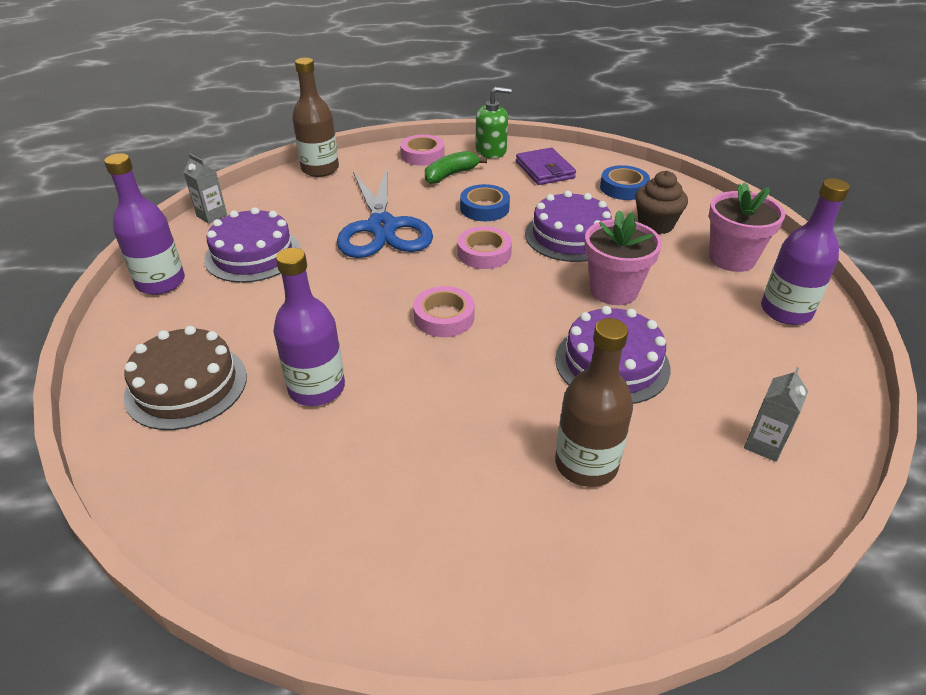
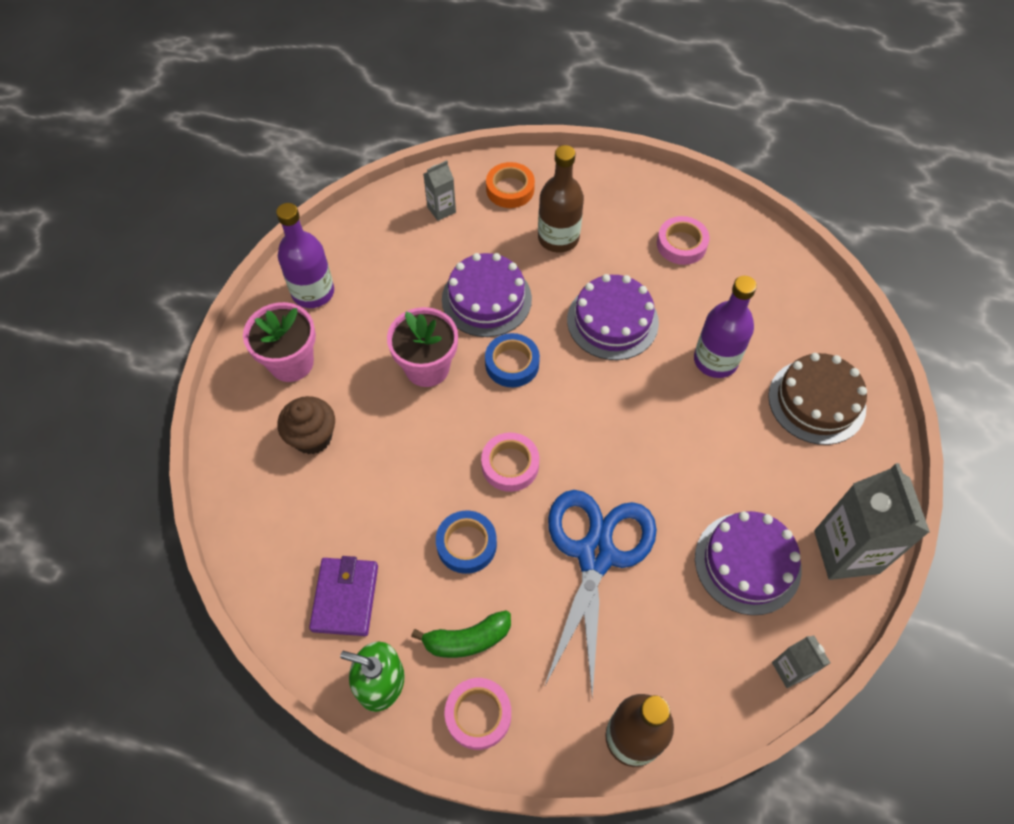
camera: 155 degrees left, 20 degrees up
purple bottle [104,153,185,295] -> grey carton [814,463,930,580]
pink tape [413,286,475,337] -> pink tape moved to [657,216,710,265]
purple cake [525,191,612,262] -> purple cake moved to [567,274,659,360]
blue tape [600,165,650,200] -> blue tape moved to [485,333,540,387]
none -> orange tape [486,162,535,208]

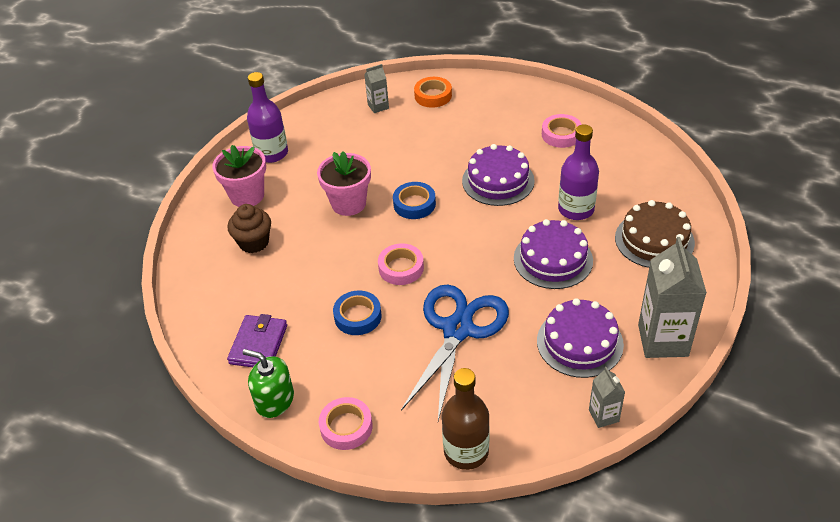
camera: 10 degrees right, 15 degrees down
green banana [411,611,511,658] -> none
purple cake [442,253,532,337] -> purple cake moved to [514,219,593,289]
brown bottle [538,145,584,253] -> none

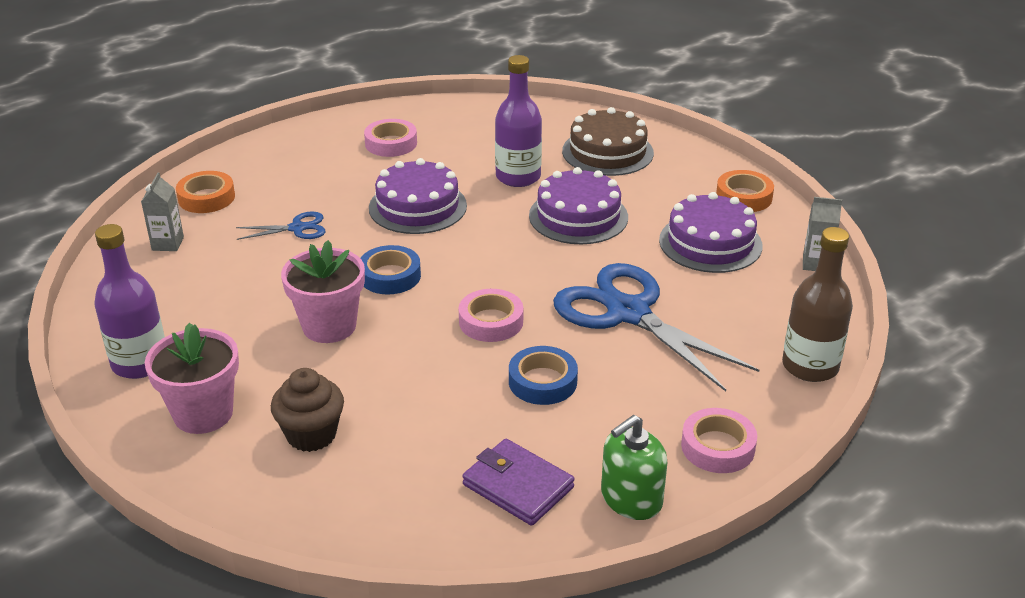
camera: 65 degrees left, 10 degrees down
grey carton [638,237,707,358] -> orange tape [716,170,774,212]
none -> blue scissors [236,211,325,240]

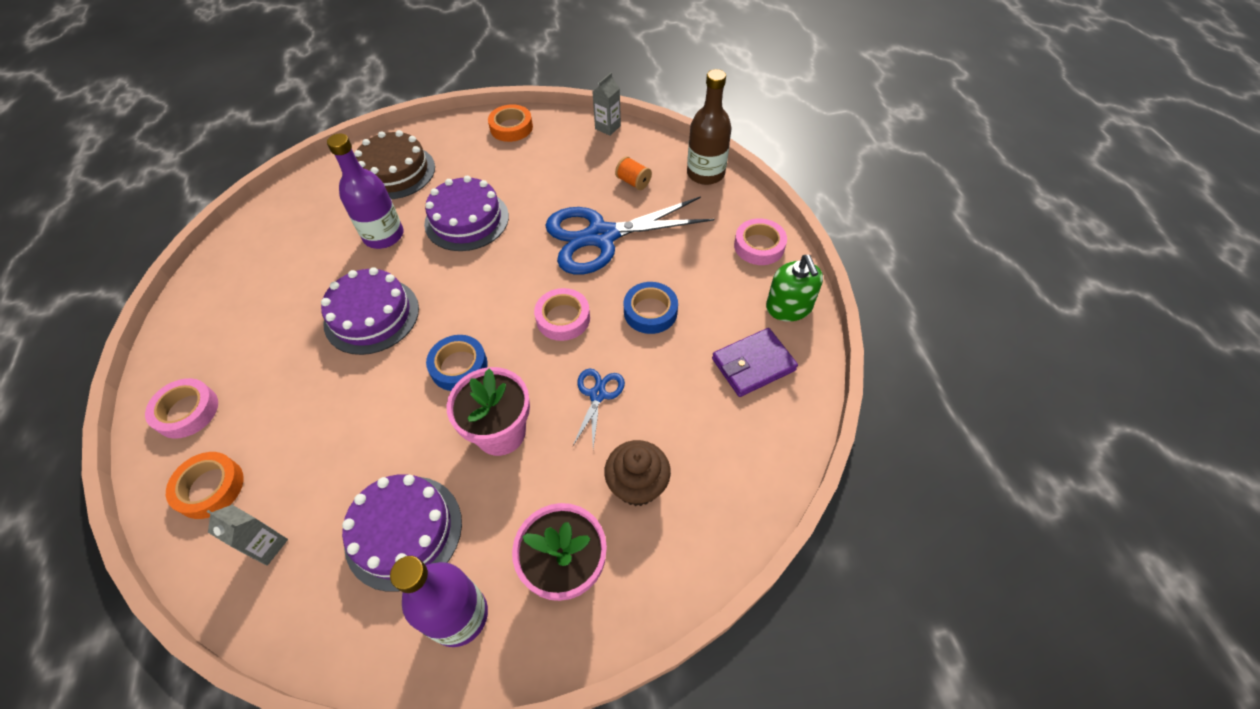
camera: 65 degrees left, 20 degrees up
blue scissors [236,211,325,240] -> blue scissors moved to [573,369,625,448]
pink tape [364,119,417,157] -> pink tape moved to [145,378,218,439]
purple cake [659,192,762,273] -> purple cake moved to [342,474,462,592]
none -> orange spool [615,156,652,190]

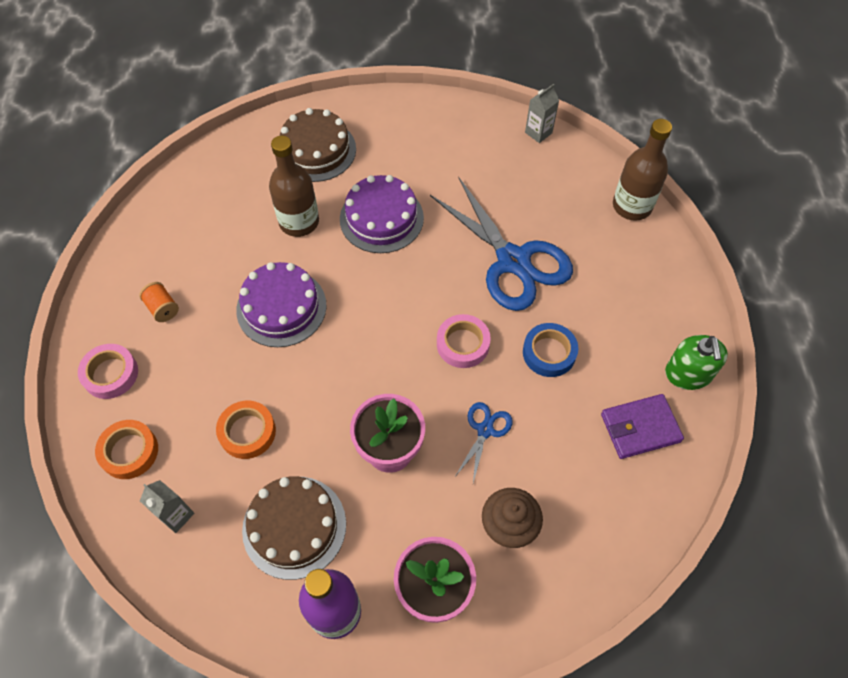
camera: 10 degrees right, 5 degrees up
purple bottle [327,133,403,249] -> brown bottle [269,136,319,237]
purple cake [342,474,462,592] -> brown cake [242,477,346,580]
blue tape [426,335,488,391] -> none
orange tape [488,104,533,142] -> orange tape moved to [216,401,276,459]
blue scissors [545,196,714,275] -> blue scissors turned 120 degrees counterclockwise [430,176,573,311]
orange spool [615,156,652,190] -> orange spool moved to [139,282,179,322]
pink tape [734,218,787,265] -> none

